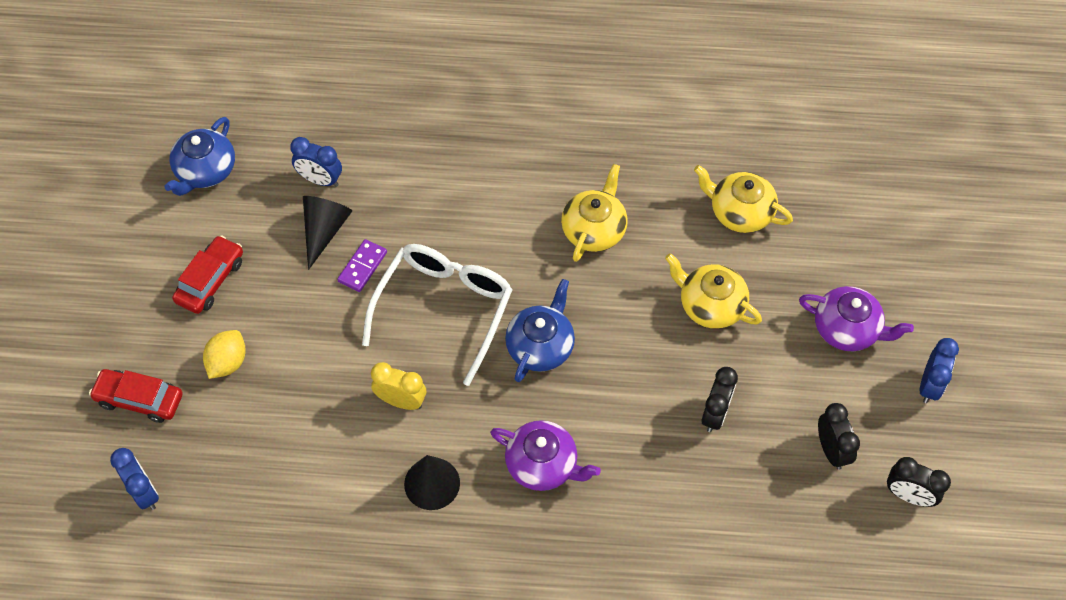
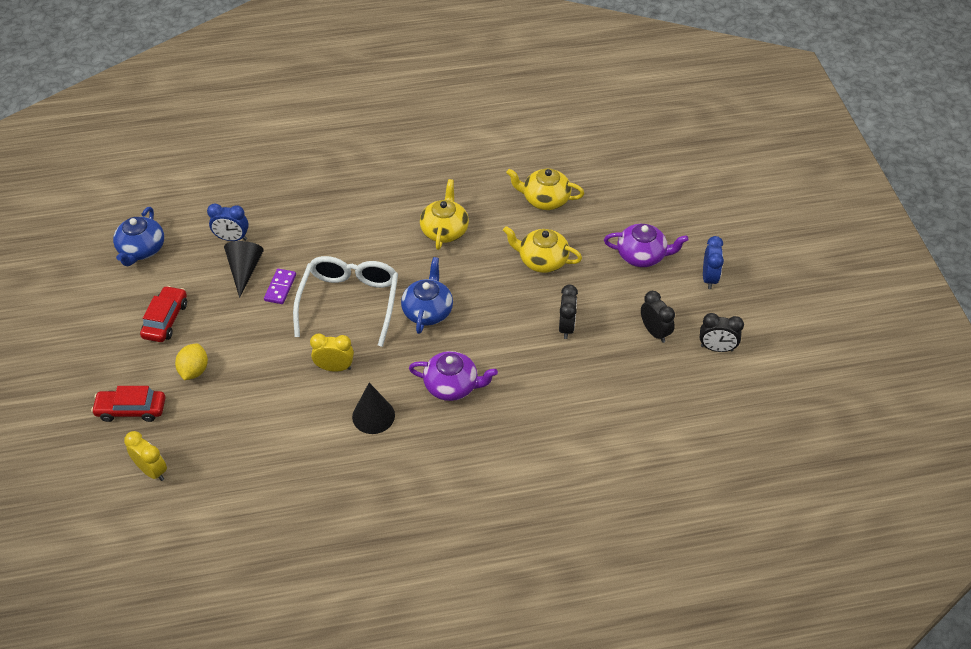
camera: 15 degrees left, 10 degrees down
blue clock [110,448,159,510] -> yellow clock [124,431,167,481]

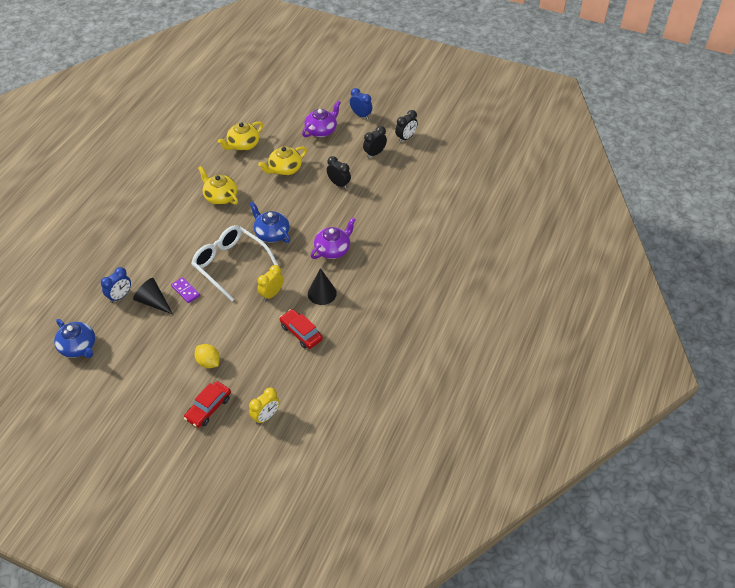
camera: 55 degrees left, 0 degrees up
yellow clock [124,431,167,481] -> yellow clock turned 150 degrees clockwise [249,387,280,425]
red car [140,286,187,342] -> red car moved to [279,309,323,349]
black clock [641,291,675,343] -> black clock turned 45 degrees counterclockwise [363,126,387,158]

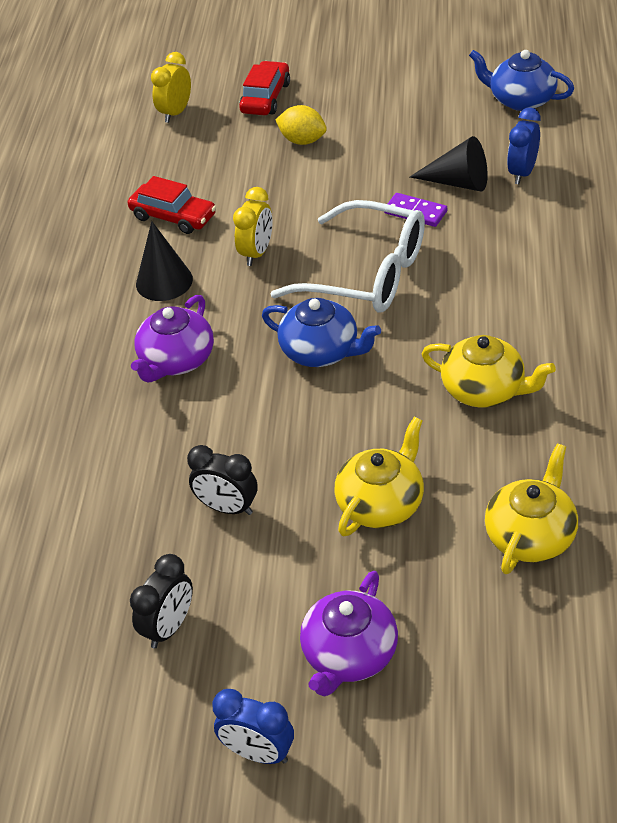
camera: 165 degrees right, 5 degrees down
black clock [395,110,418,142] -> none

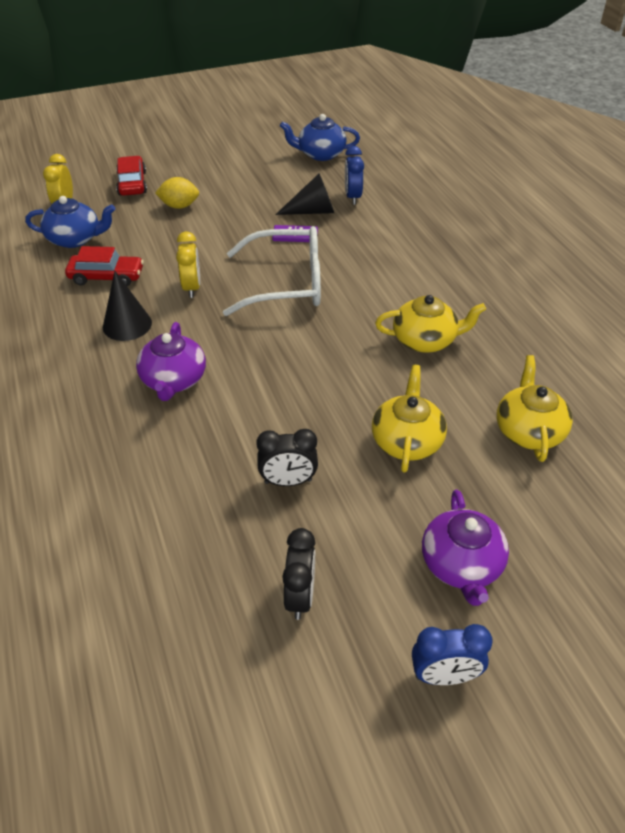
camera: 30 degrees left, 0 degrees up
blue teapot [262,298,381,367] -> blue teapot moved to [25,196,115,248]

